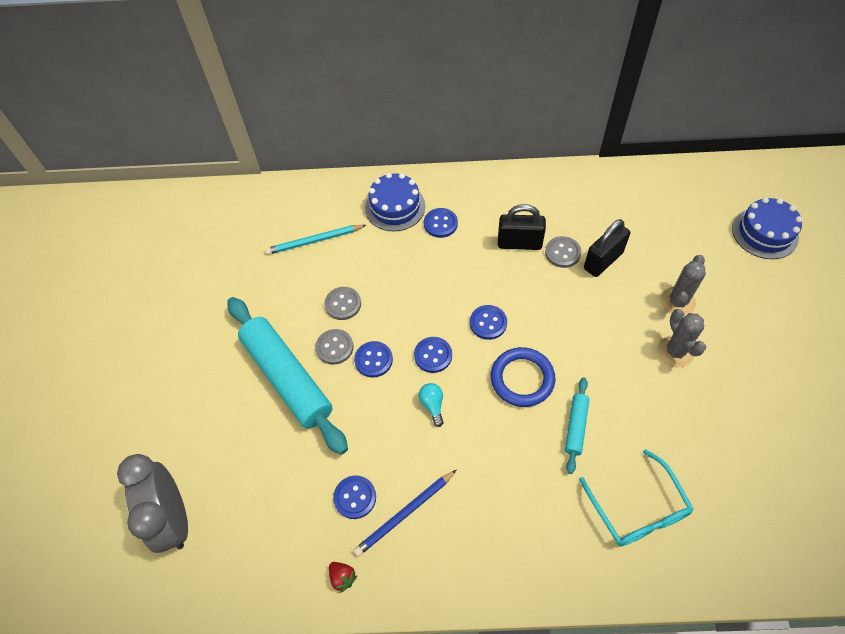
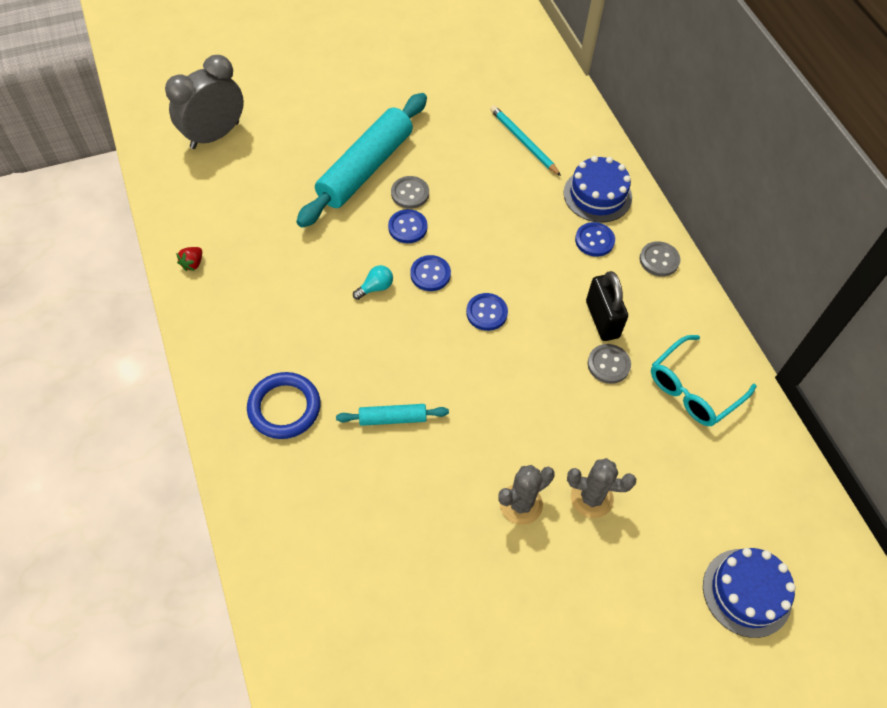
camera: 65 degrees right, 0 degrees up
grey button [324,287,361,320] -> grey button moved to [640,241,680,277]
blue button [333,475,376,519] -> none
blue pencil [353,470,456,557] -> none
blue ring [491,347,555,407] -> blue ring moved to [247,372,321,439]
turquoise glasses [579,449,693,547] -> turquoise glasses moved to [651,335,757,426]
black padlock [584,219,630,277] -> none

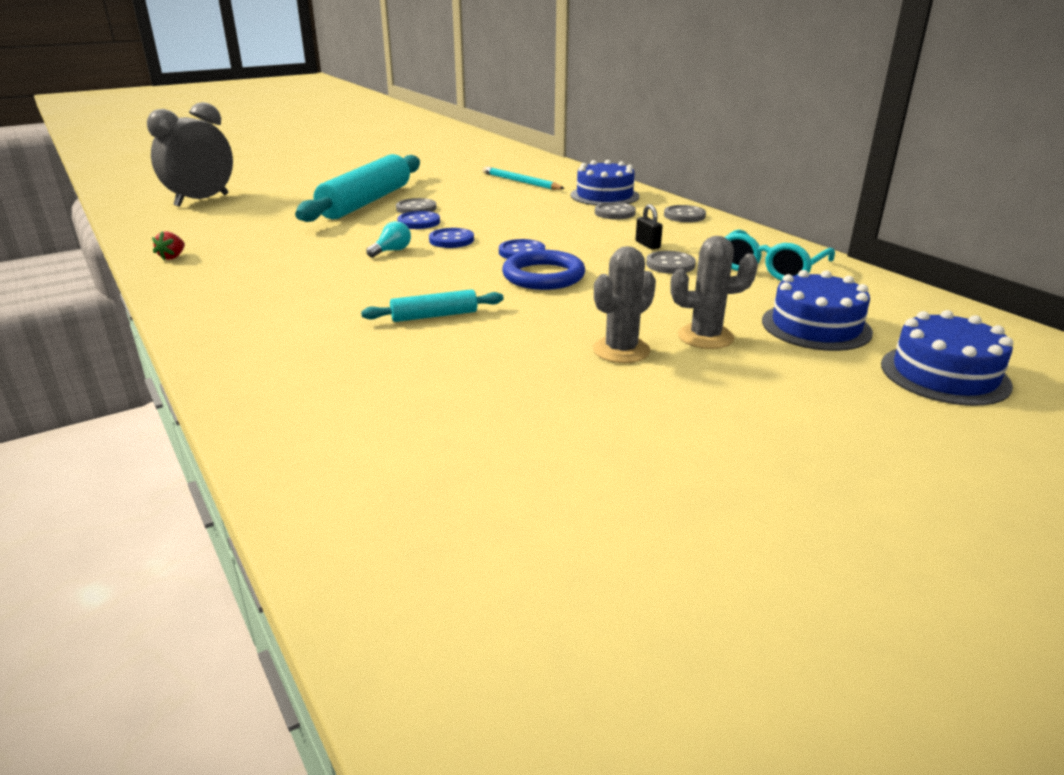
camera: 10 degrees left, 30 degrees down
blue ring [247,372,321,439] -> blue ring moved to [502,250,585,290]
blue button [575,222,615,257] -> grey button [595,202,636,220]
black padlock [586,271,628,341] -> black padlock [635,204,663,249], size x0.52
none -> blue cake [762,270,873,351]

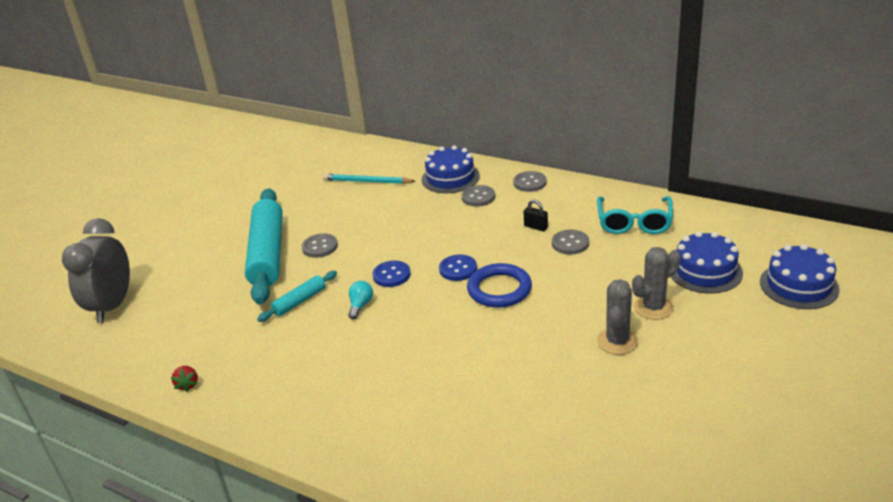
camera: 25 degrees left, 5 degrees up
turquoise rolling pin [361,289,504,322] -> turquoise rolling pin moved to [257,271,337,322]
blue button [397,211,440,229] -> none

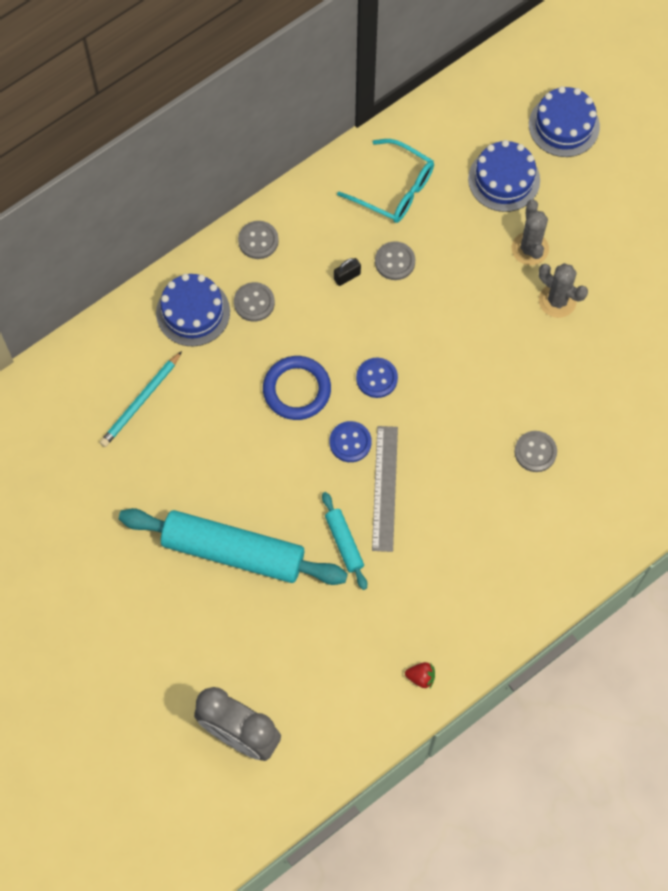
camera: 70 degrees left, 35 degrees up
grey button [302,234,338,258] -> grey button moved to [515,431,557,472]
turquoise light bulb [348,281,373,320] -> grey ruler [372,426,398,552]
blue ring [467,263,532,308] -> blue ring moved to [263,356,331,420]

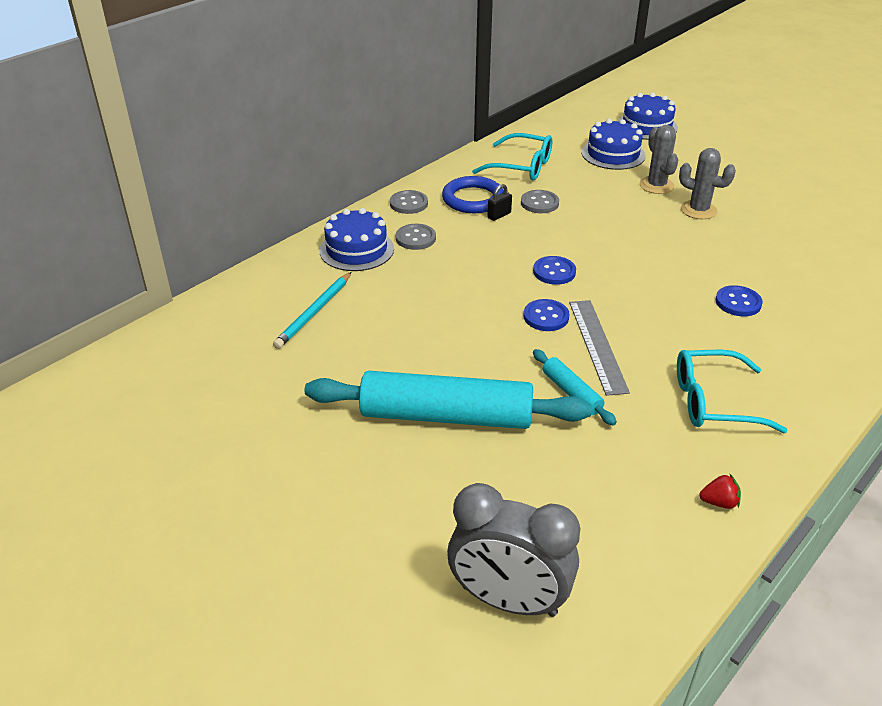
camera: 10 degrees left, 30 degrees down
blue ring [263,356,331,420] -> blue ring moved to [442,176,504,213]
grey button [515,431,557,472] -> blue button [715,285,763,316]
none -> turquoise glasses [677,350,788,434]

